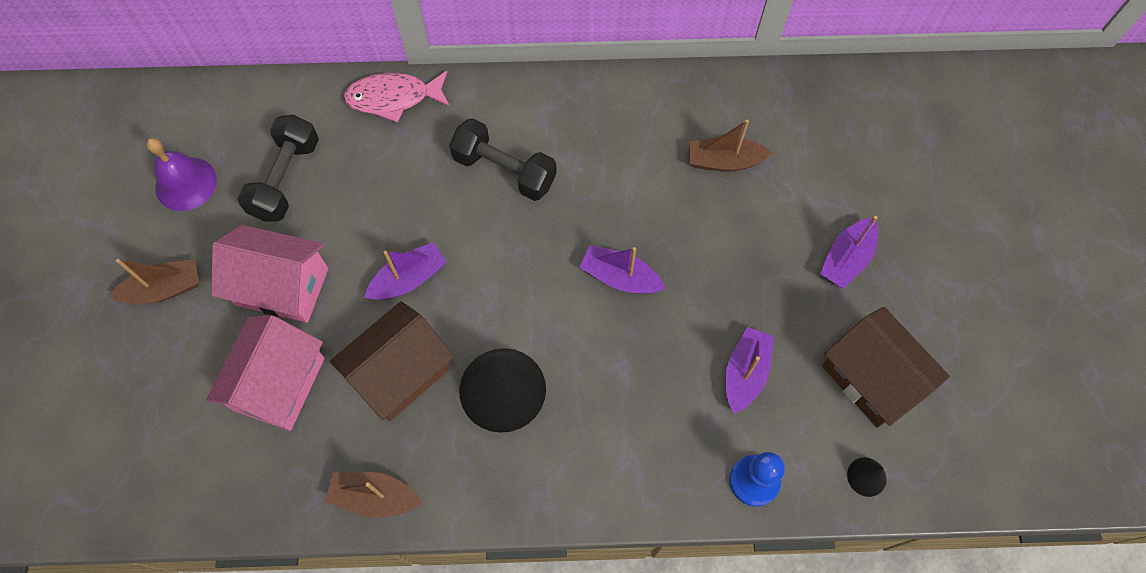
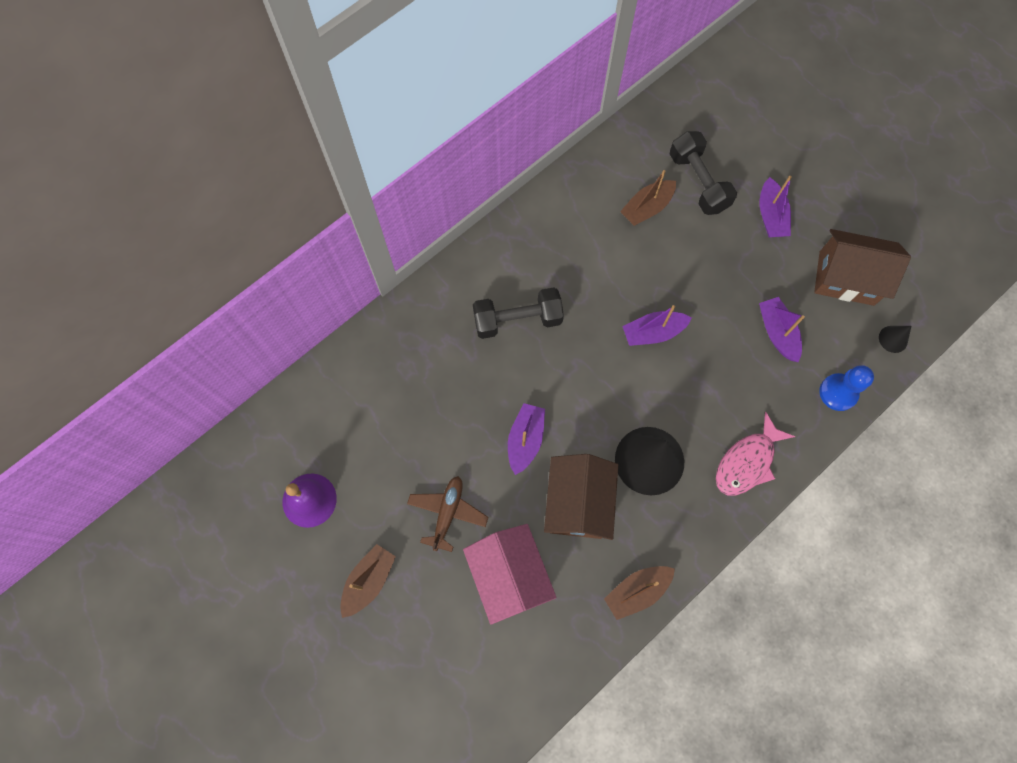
camera: 40 degrees left, 5 degrees up
pink house [212,225,328,323] -> brown plane [407,476,489,552]
black dumbbell [238,114,319,222] -> black dumbbell moved to [670,131,737,215]
pink fish [343,71,450,123] -> pink fish moved to [716,412,796,496]

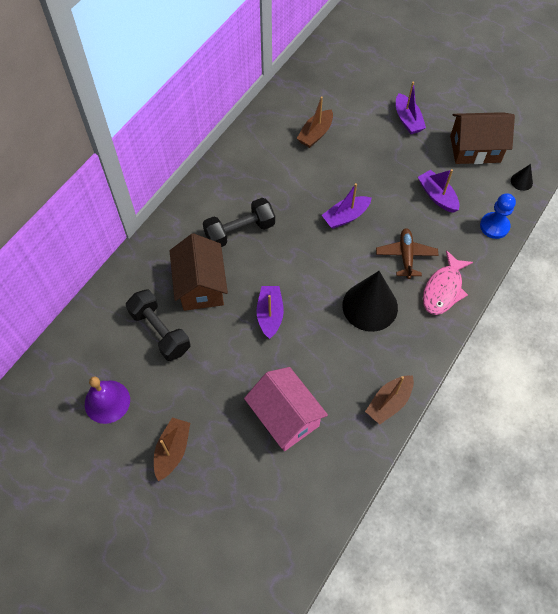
camera: 15 degrees left, 10 degrees down
brown plane [407,476,489,552] -> brown plane moved to [376,228,439,279]
brown house [544,454,618,540] -> brown house moved to [170,233,228,311]
black dumbbell [670,131,737,215] -> black dumbbell moved to [126,289,190,361]

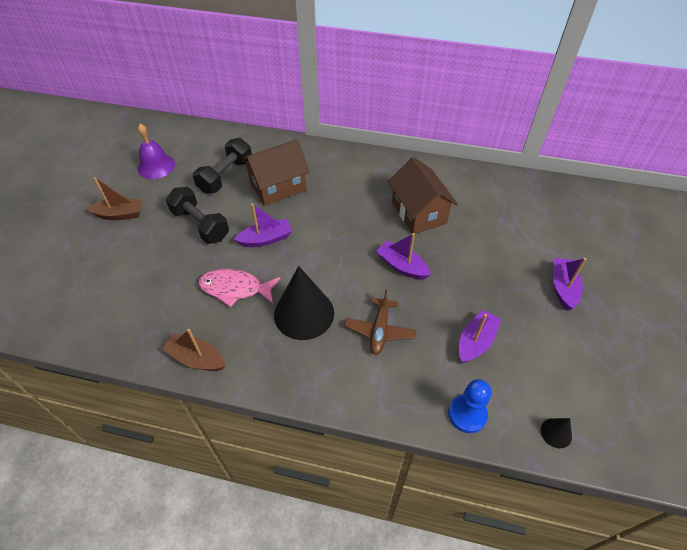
camera: 70 degrees right, 10 degrees down
black dumbbell [203,198,275,247] -> black dumbbell moved to [166,187,229,244]
pink house [244,367,328,451] -> none
brown boat [297,96,333,148] -> none
brown plane [376,228,439,279] -> brown plane turned 120 degrees clockwise [344,289,416,355]
purple boat [396,82,426,134] -> purple boat turned 135 degrees clockwise [553,258,586,311]
pink fish [423,250,473,315] -> pink fish moved to [198,269,280,307]
brown house [450,112,515,164] -> brown house moved to [388,157,458,234]

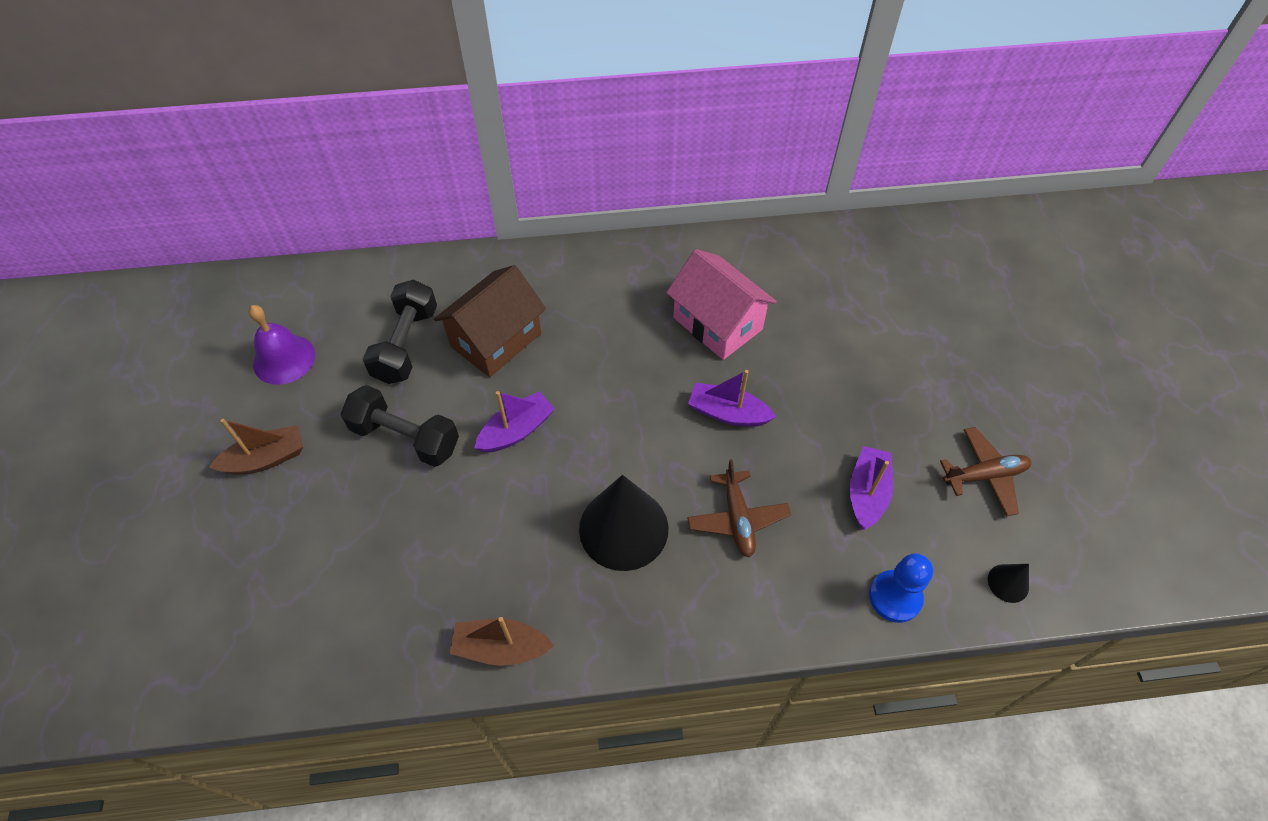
camera: 20 degrees left, 5 degrees up
pink fish [198,269,280,307] -> none
brown house [388,157,458,234] -> pink house [666,249,777,360]
purple boat [553,258,586,311] -> none
none -> brown plane [940,427,1031,517]

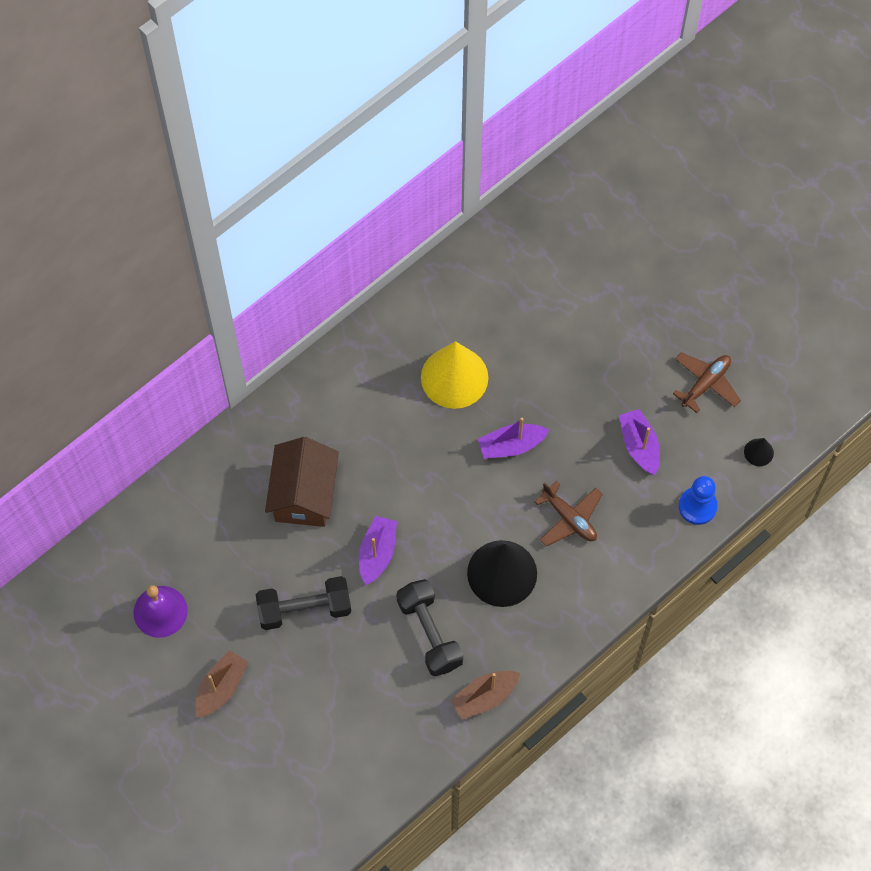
camera: 35 degrees left, 10 degrees up
black dumbbell [363,279,437,384] -> black dumbbell moved to [397,579,463,676]
pink house [666,249,777,360] -> yellow cone [421,341,488,409]

